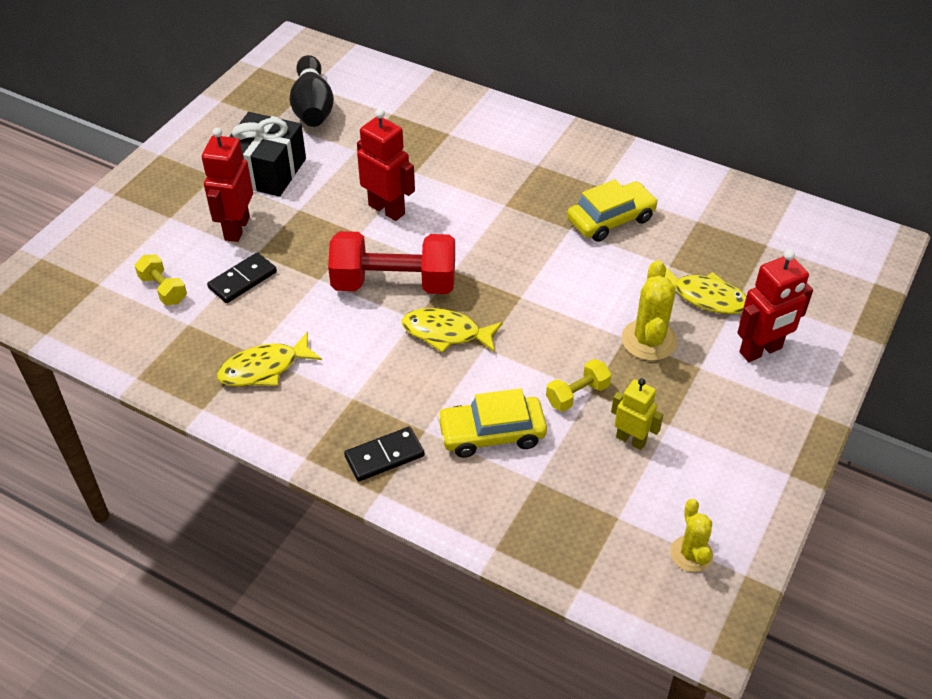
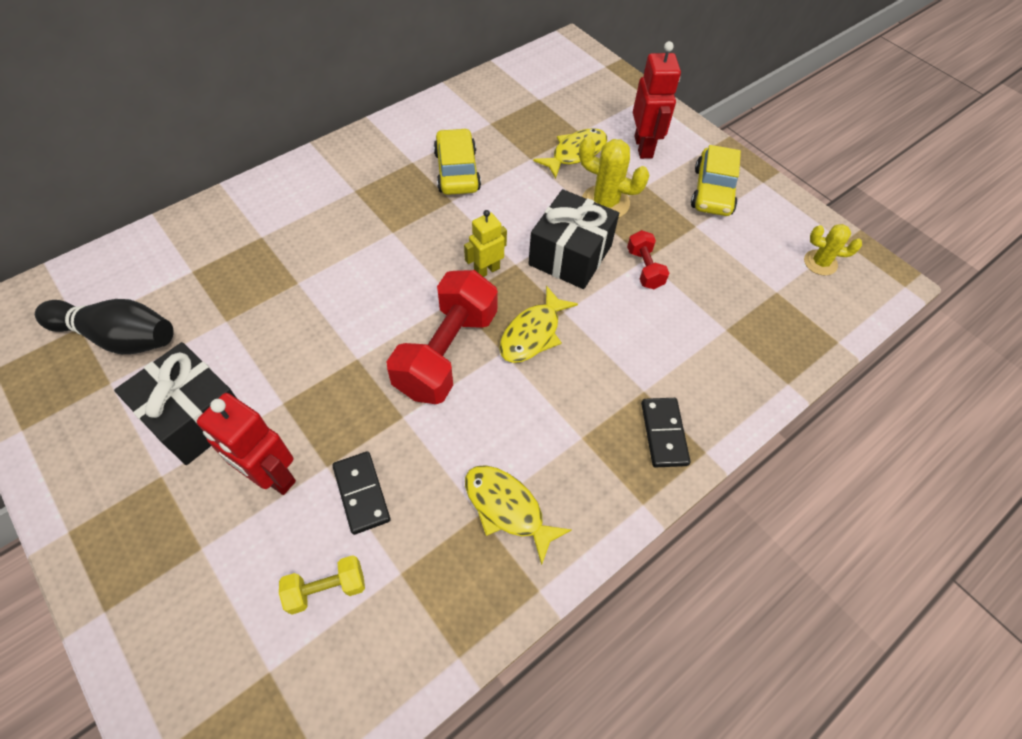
camera: 70 degrees left, 10 degrees up
yellow fish [217,332,322,387] -> yellow fish turned 135 degrees clockwise [465,465,572,565]
red robot [357,109,415,221] -> none
yellow car [437,388,547,458] -> yellow car moved to [691,145,741,216]
yellow dumbbell [546,359,612,412] -> red dumbbell [627,230,669,289]
yellow robot [611,378,663,450] -> yellow robot moved to [464,210,507,277]
none -> black gift [528,189,619,289]

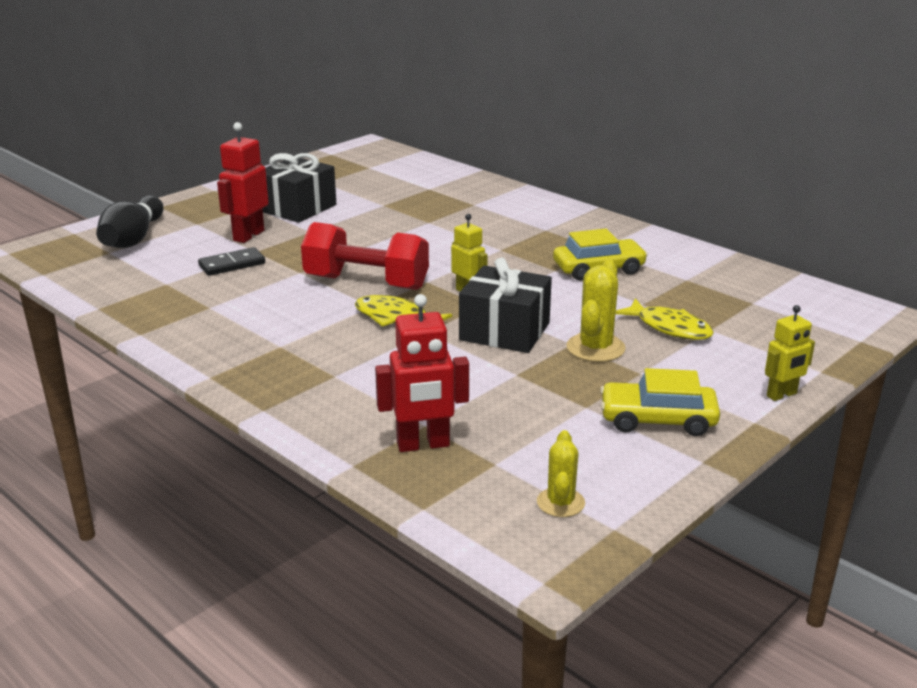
camera: 85 degrees right, 30 degrees down
black bowling pin [35,299,174,354] -> black bowling pin moved to [96,195,163,248]
yellow dumbbell [279,555,365,615] -> none
yellow fish [465,465,572,565] -> none
red dumbbell [627,230,669,289] -> none
red robot [633,41,681,159] -> red robot moved to [375,294,469,452]
black domino [641,398,690,468] -> none
none -> yellow robot [765,305,815,401]

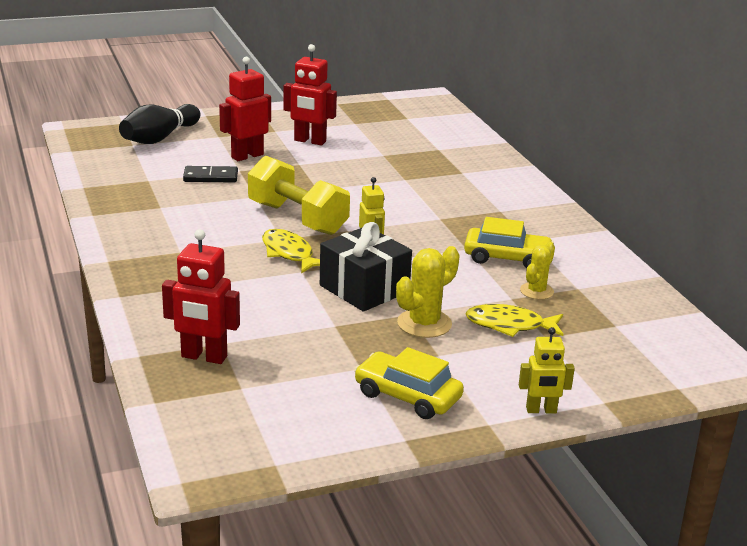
camera: 25 degrees right, 0 degrees up
black gift [262,153,336,223] -> red robot [283,44,337,145]
red dumbbell [301,222,429,290] -> yellow dumbbell [248,156,350,235]
yellow cactus [537,430,585,517] -> yellow cactus moved to [520,242,555,300]
yellow fish [615,298,714,340] -> yellow fish turned 120 degrees clockwise [465,304,563,337]

